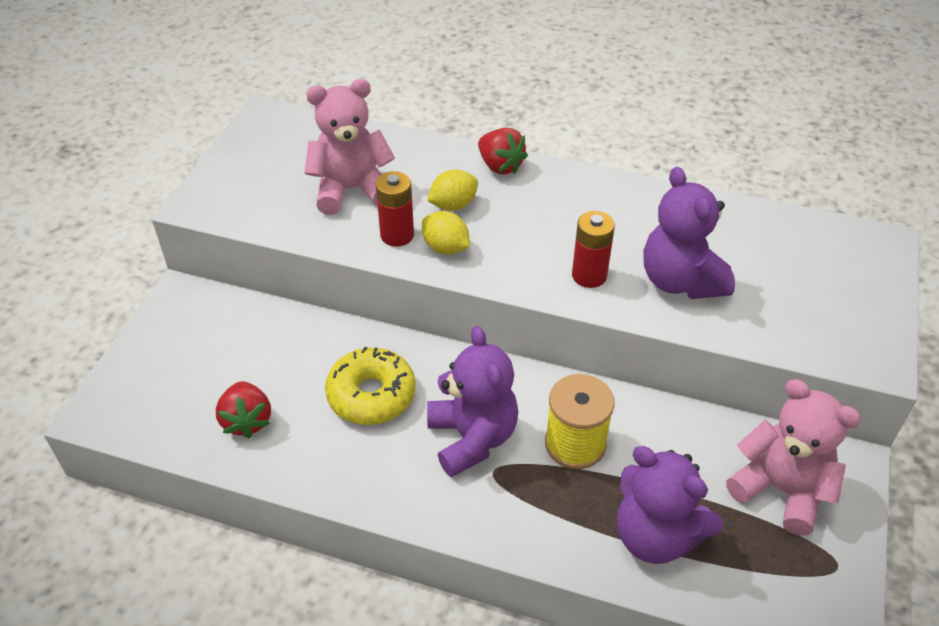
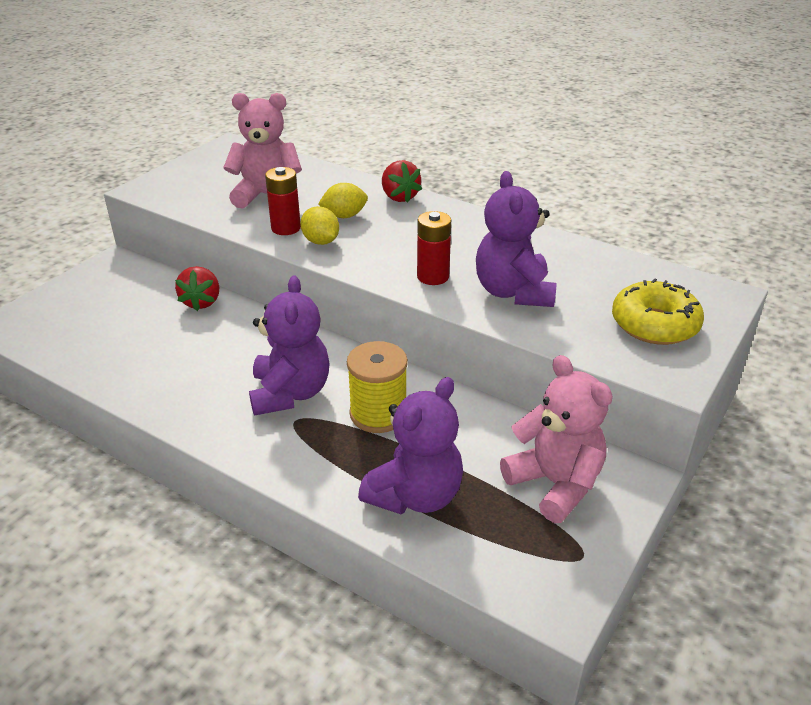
camera: 15 degrees right, 10 degrees down
red strawberry [216,381,271,438] -> red strawberry moved to [175,266,219,311]
yellow donut [325,347,416,425] -> yellow donut moved to [612,278,704,345]
purple teddy bear [617,446,723,564] -> purple teddy bear turned 105 degrees counterclockwise [358,377,463,514]

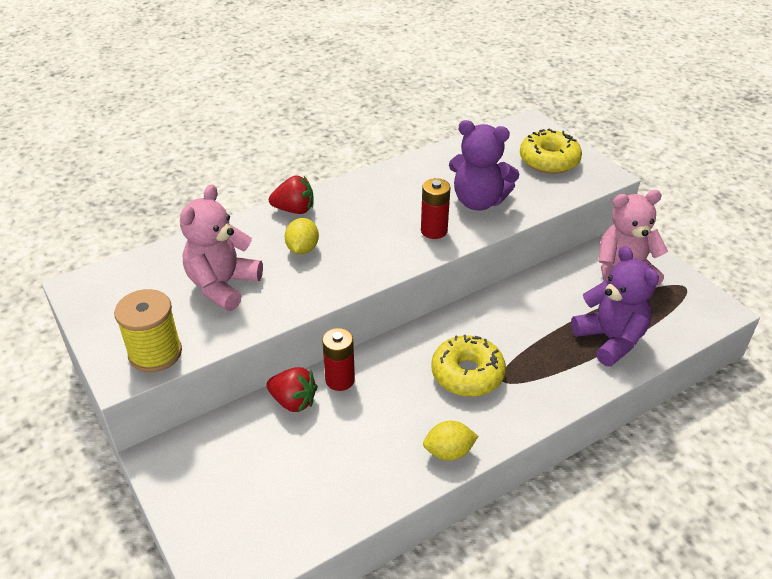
camera: 65 degrees left, 5 degrees up
purple teddy bear [249,276,330,416] -> yellow donut [431,335,506,397]
red battery [265,167,301,235] -> red battery moved to [322,328,355,391]
yellow lemon [300,206,339,245] -> yellow lemon moved to [423,421,478,461]
yellow spool [347,341,408,433] -> yellow spool moved to [114,289,182,372]

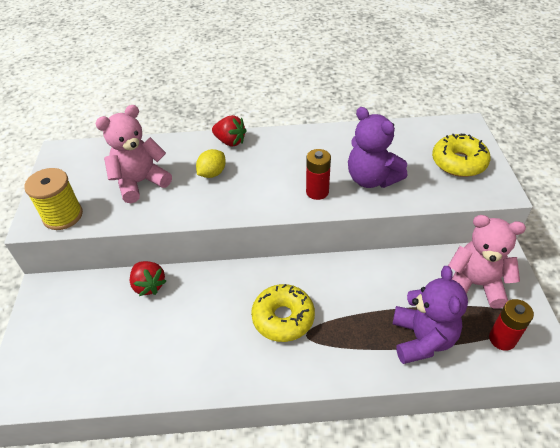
camera: 30 degrees right, 5 degrees up
red battery [322,328,355,391] -> red battery moved to [489,299,534,351]
yellow lemon [423,421,478,461] -> none

